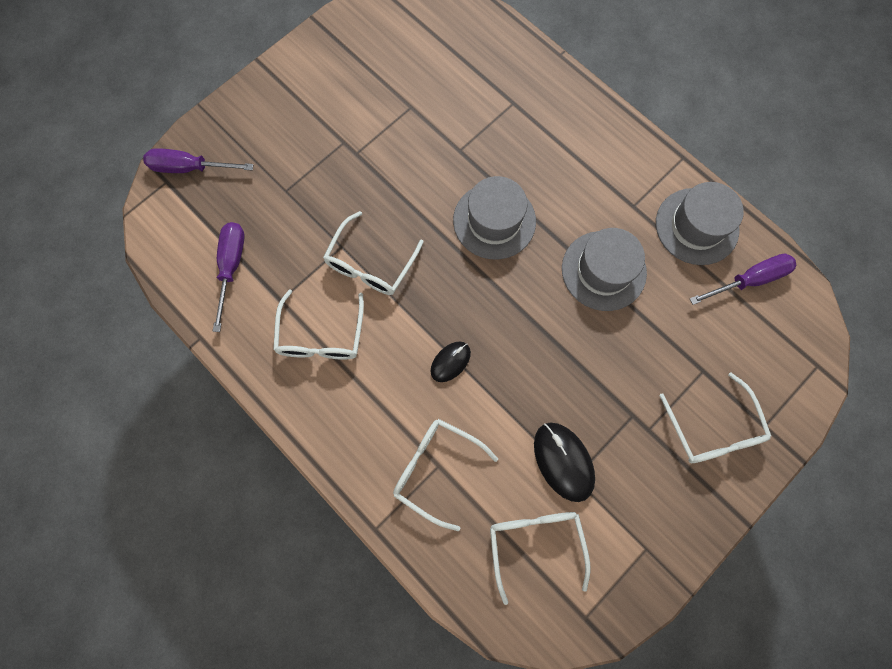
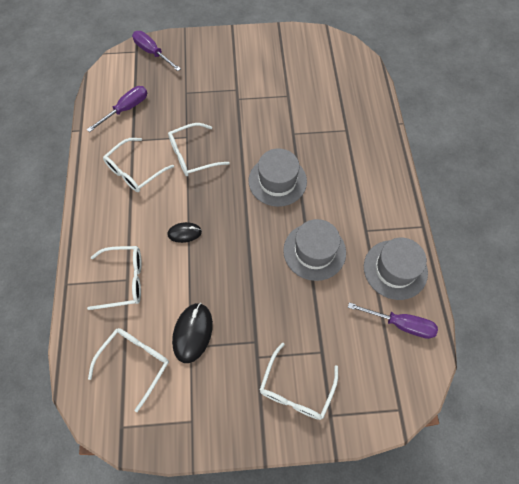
camera: 40 degrees right, 10 degrees down
white glasses [393,419,498,531] -> white glasses turned 105 degrees clockwise [87,246,142,310]

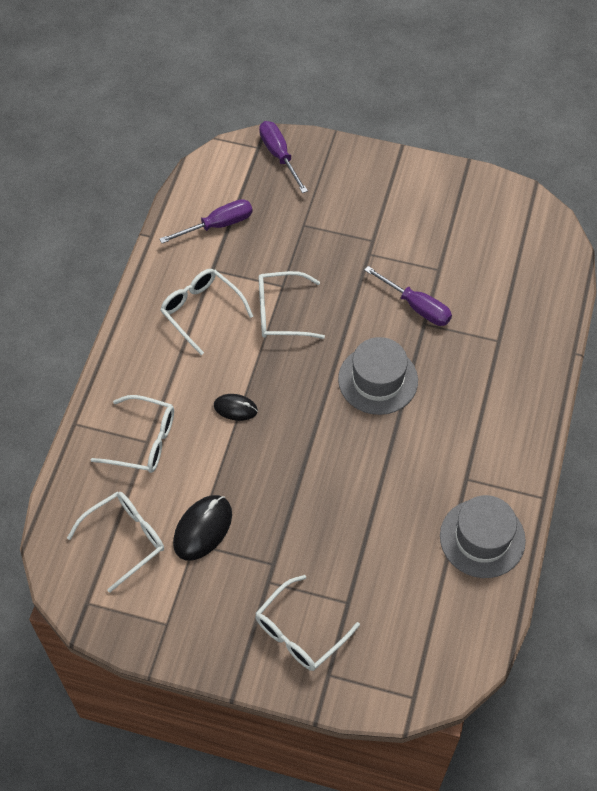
camera: 20 degrees right, 5 degrees down
white glasses [103,138,174,192] -> white glasses turned 75 degrees clockwise [160,269,253,355]
grey hat [283,219,346,281] -> none
purple screwdriver [348,302,438,339] -> purple screwdriver moved to [364,266,452,326]

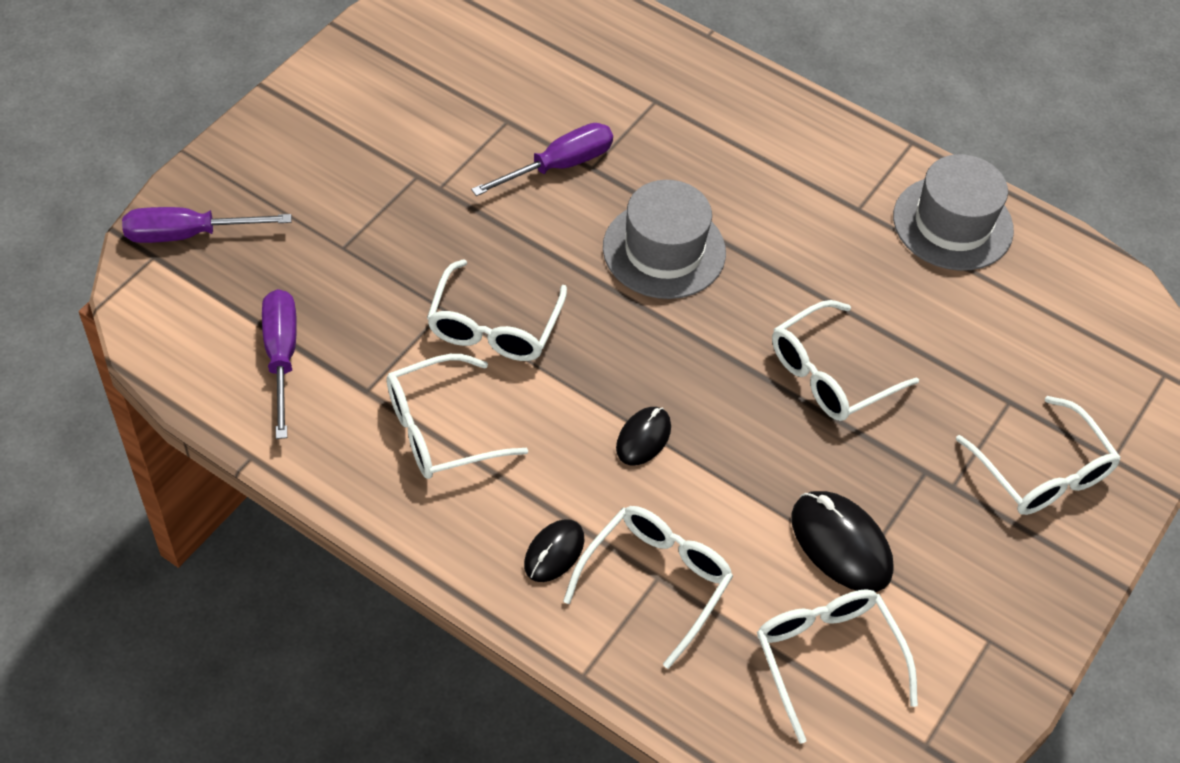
camera: 75 degrees left, 5 degrees down
none -> black mouse [524,519,584,582]
none -> white glasses [772,300,919,421]

